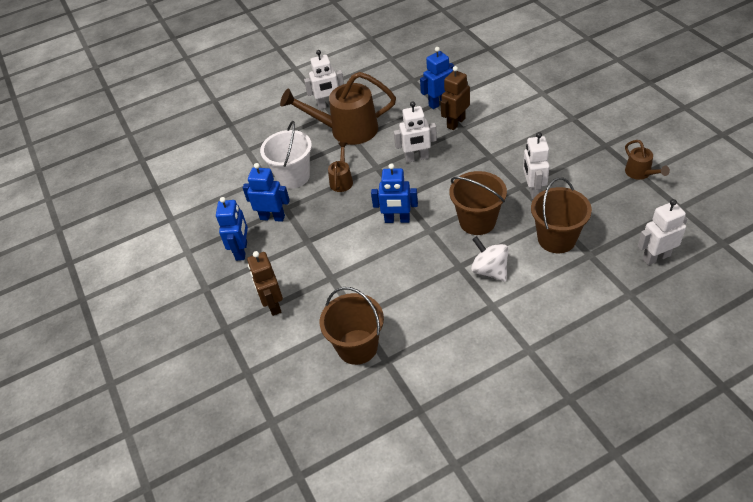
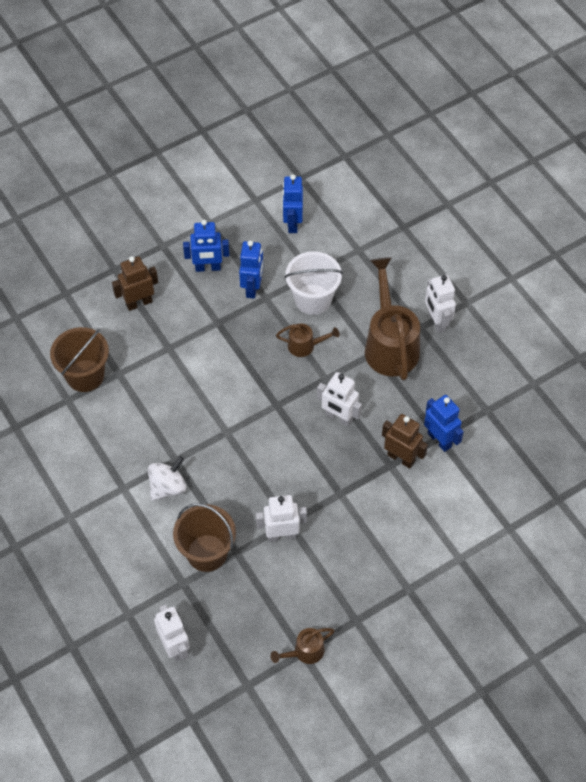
camera: 80 degrees right, 10 degrees up
blue robot [371,164,418,223] -> blue robot moved to [282,174,303,233]
white robot [394,102,437,163] -> white robot turned 45 degrees counterclockwise [317,372,362,427]
brown bucket [449,171,507,235] -> none

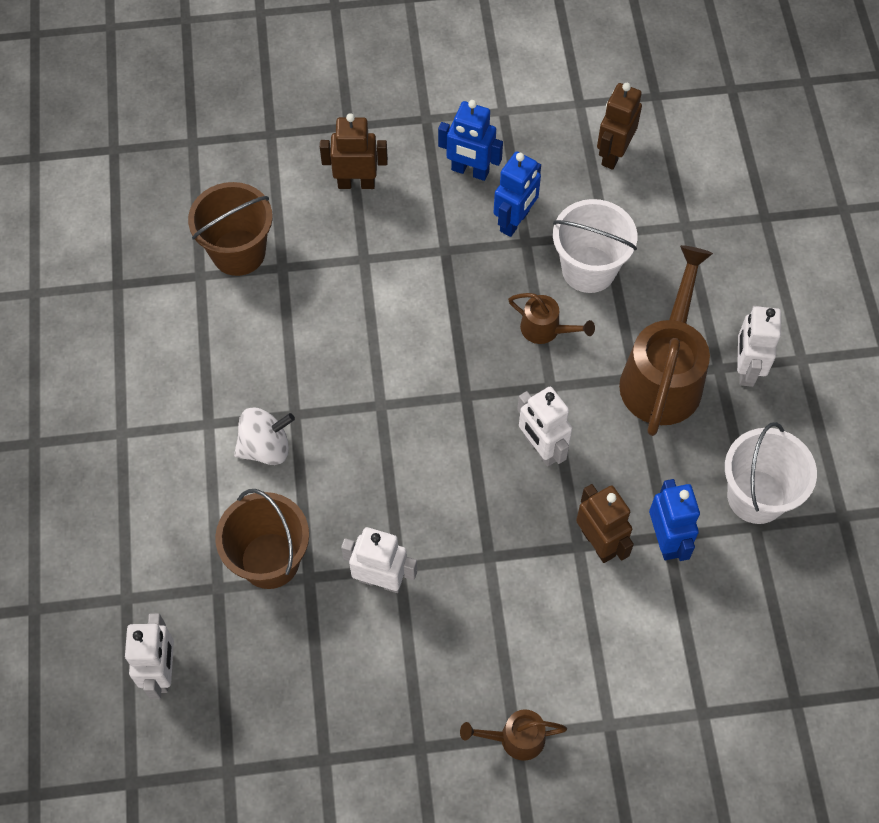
camera: 25 degrees right, 5 degrees up
brown watering can [271,628,335,664] -> brown watering can moved to [460,710,567,761]
blue robot [282,174,303,233] -> brown robot [597,83,642,170]
none -> white bucket [725,422,817,524]

